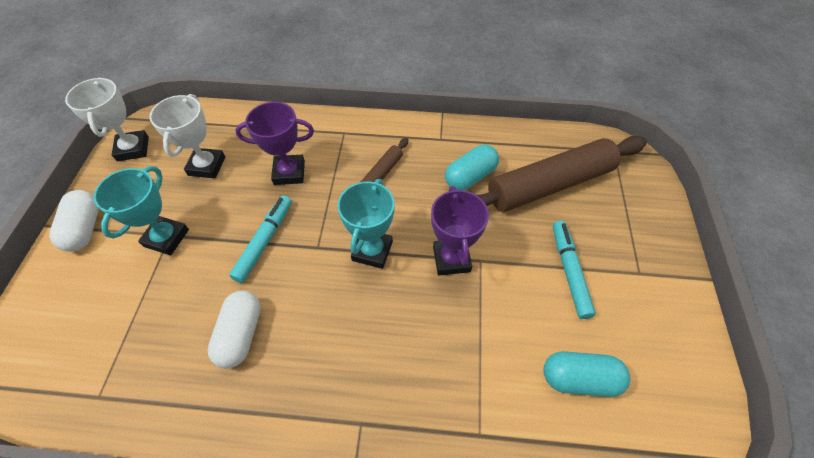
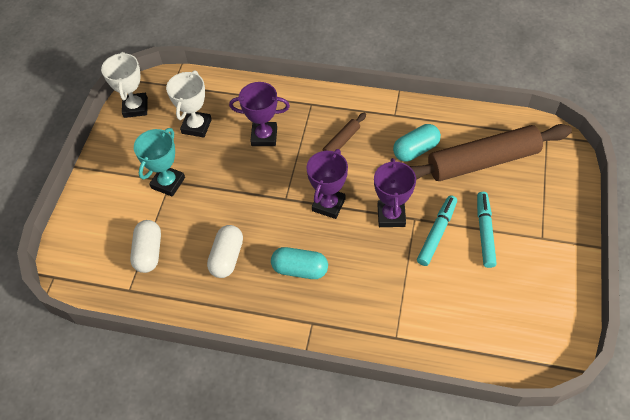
camera: 10 degrees right, 0 degrees up
white capsule [49,190,99,252] -> white capsule moved to [130,220,161,273]
turquoise marker [229,195,292,283] -> turquoise marker moved to [417,195,457,266]
turquoise trophy [338,179,394,269] -> purple trophy [306,149,348,219]
turquoise capsule [544,351,630,397] -> turquoise capsule moved to [271,247,328,279]

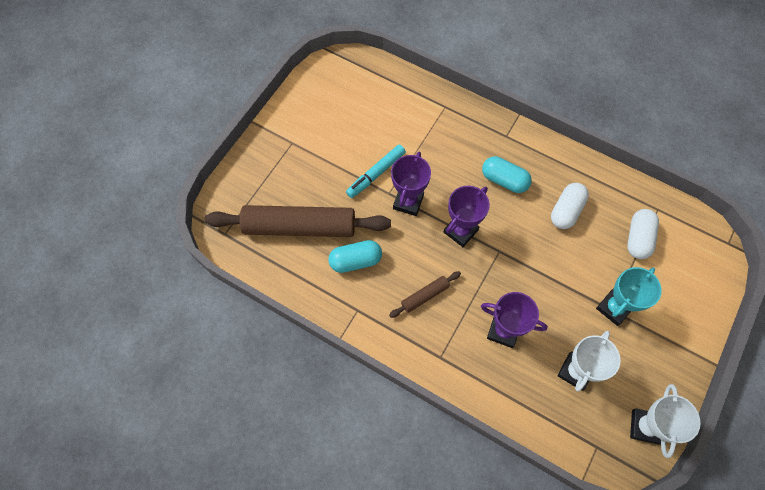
camera: 165 degrees left, 10 degrees up
turquoise marker [477,192,497,268] -> none

